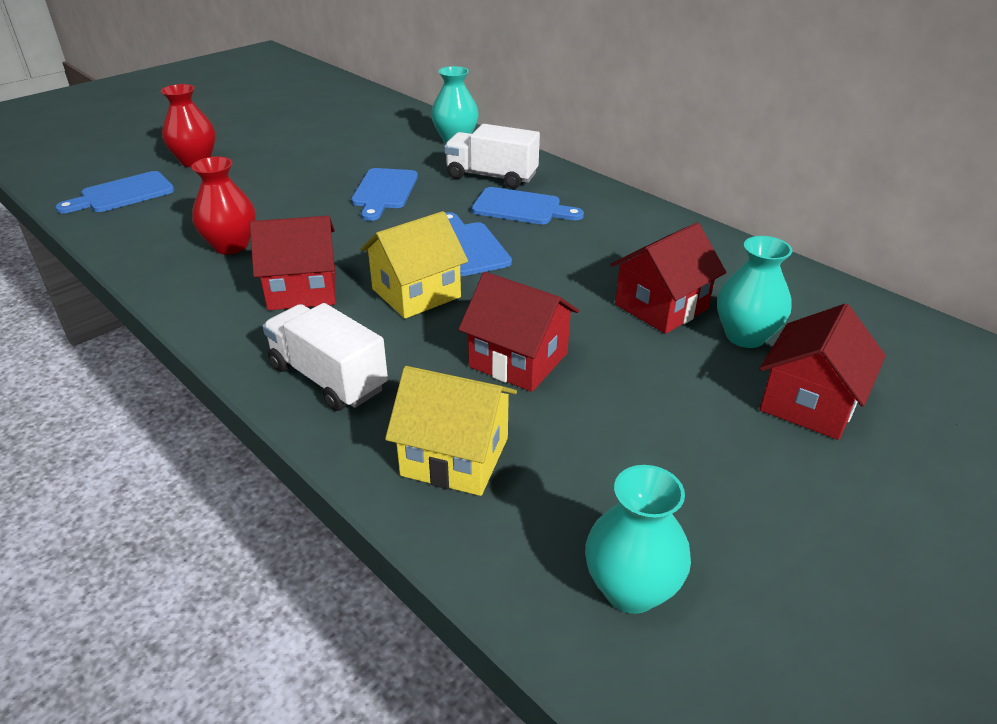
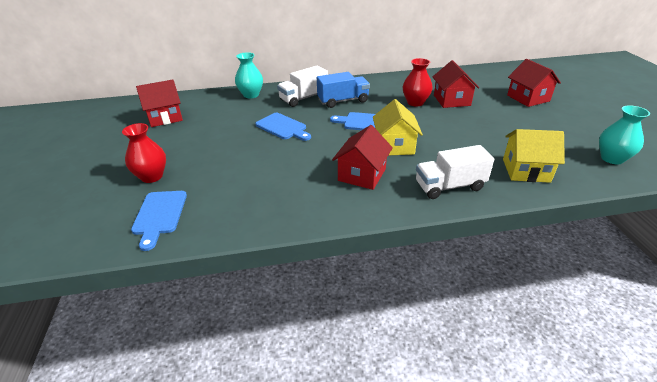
camera: 55 degrees left, 0 degrees up
red vase [191,156,256,255] -> red vase moved to [403,58,433,107]
yellow house [385,366,517,496] -> yellow house turned 45 degrees clockwise [503,129,565,183]
red house [458,272,579,392] -> red house moved to [136,80,183,127]
blue cutting board [471,187,584,224] -> blue truck [317,72,370,108]
turquoise vase [717,236,792,348] -> none

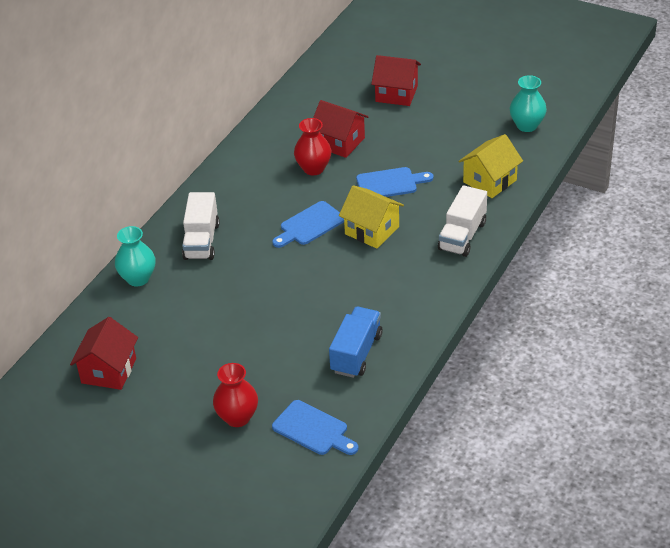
camera: 50 degrees left, 5 degrees up
blue cutting board [255,113,311,141] -> blue cutting board moved to [356,167,433,197]
blue truck [317,72,370,108] -> blue truck moved to [329,307,382,378]
red house [332,125,393,190] -> none

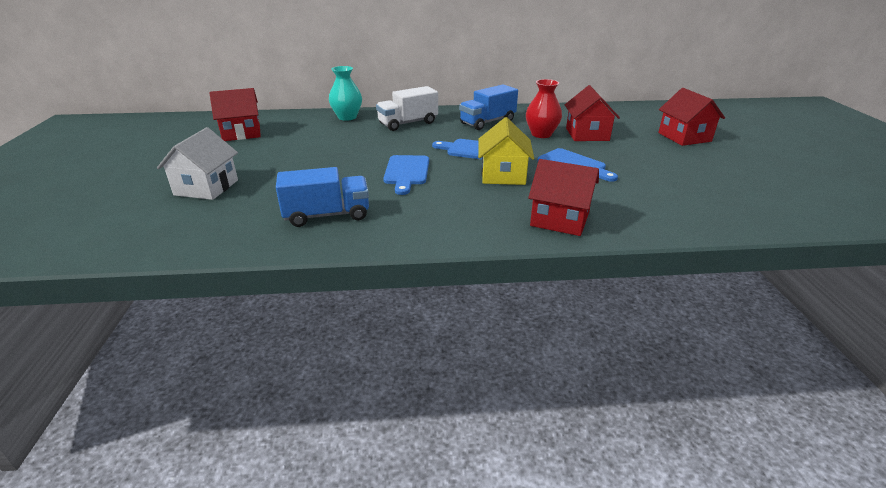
camera: 55 degrees right, 10 degrees down
red vase [213,363,258,427] -> white house [157,127,238,200]
blue cutting board [272,400,358,455] -> blue cutting board moved to [383,155,429,195]
white truck [438,185,487,257] -> red house [528,159,599,236]
yellow house [458,134,523,198] -> none
turquoise vase [509,75,547,132] -> none
none -> blue truck [459,84,518,130]

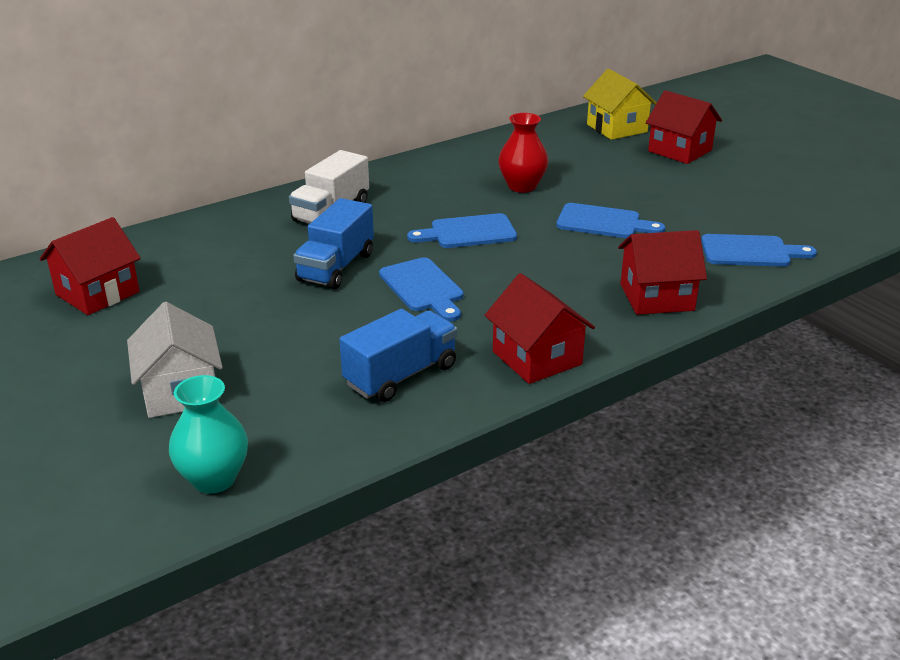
camera: 30 degrees left, 0 degrees up
turquoise vase [329,66,362,121] -> turquoise vase moved to [169,375,248,494]
blue truck [459,84,518,130] -> blue truck moved to [293,198,374,289]
yellow house [478,117,534,185] -> yellow house moved to [583,69,657,140]
red house [565,85,620,141] -> red house moved to [485,273,595,384]
none -> blue cutting board [701,234,817,267]

